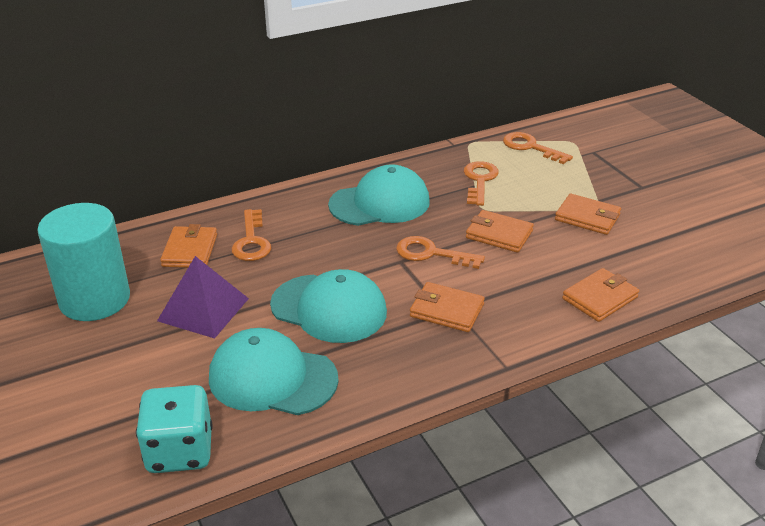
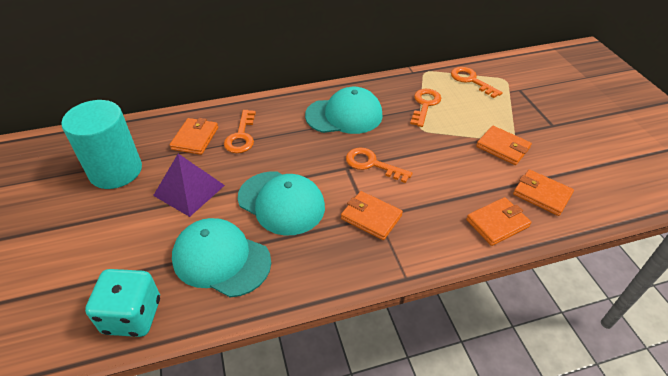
camera: 10 degrees right, 10 degrees up
orange wallet [466,210,534,253] -> orange wallet moved to [513,170,574,216]

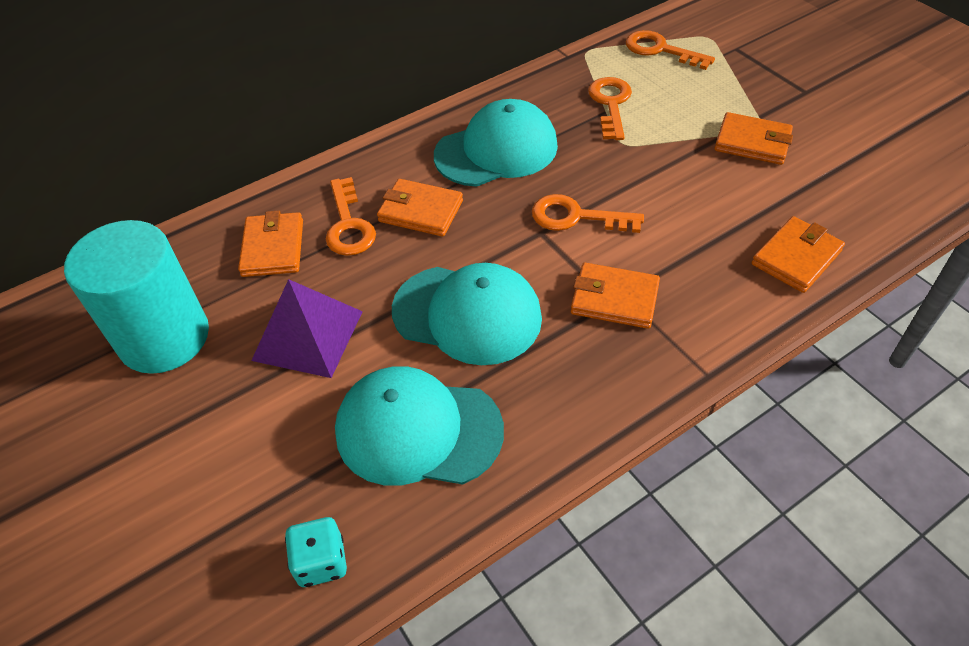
camera: 15 degrees left, 5 degrees up
turquoise dice [85,269,160,337] -> turquoise dice [285,517,347,587], size x0.59
orange wallet [513,170,574,216] -> orange wallet moved to [377,179,463,237]

